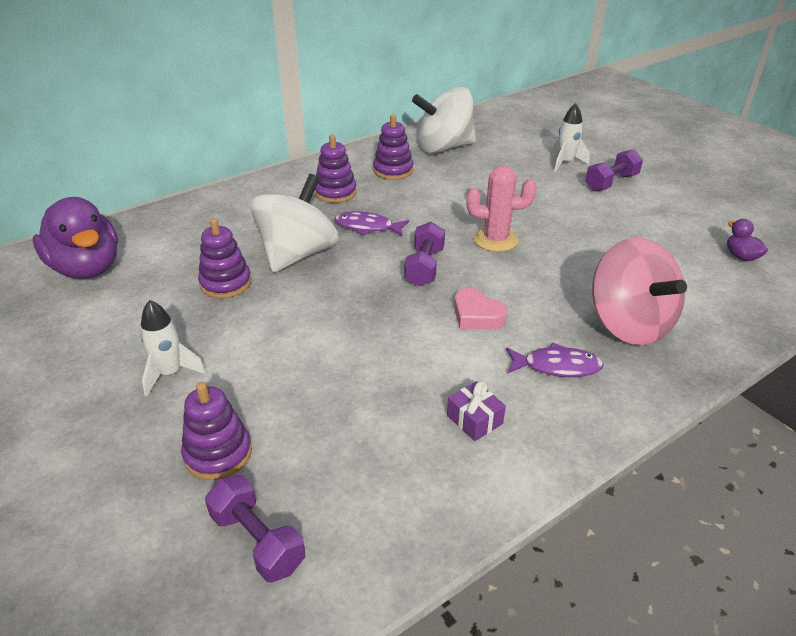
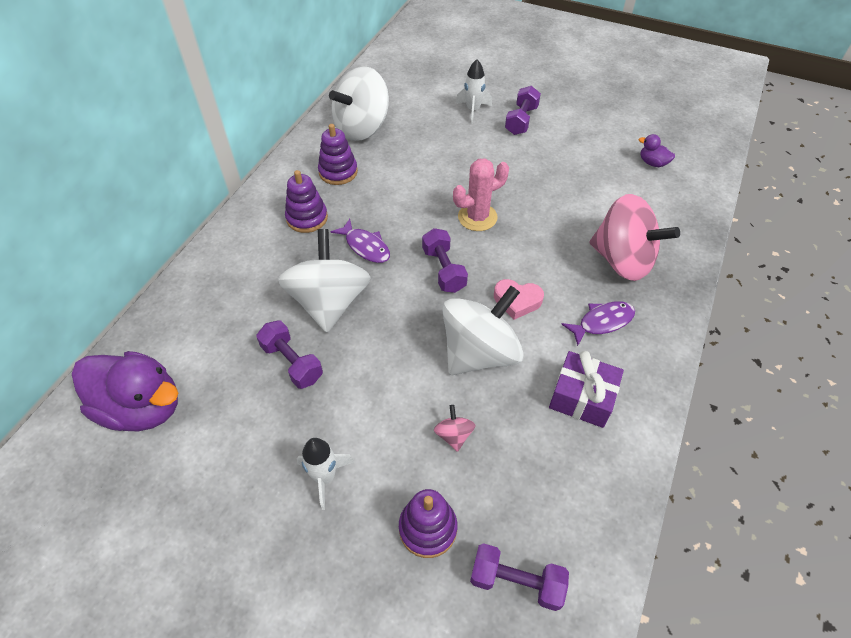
camera: 30 degrees left, 15 degrees up
purple stacking toy [198,219,251,299] -> purple dumbbell [256,321,323,389]
purple fish [335,211,409,237] -> purple fish turned 120 degrees counterclockwise [331,219,390,263]
purple gift [447,381,506,441] -> purple gift [549,351,624,428], size x1.62
none -> pink spinning top [434,405,476,452]
none -> white spinning top [443,286,524,375]

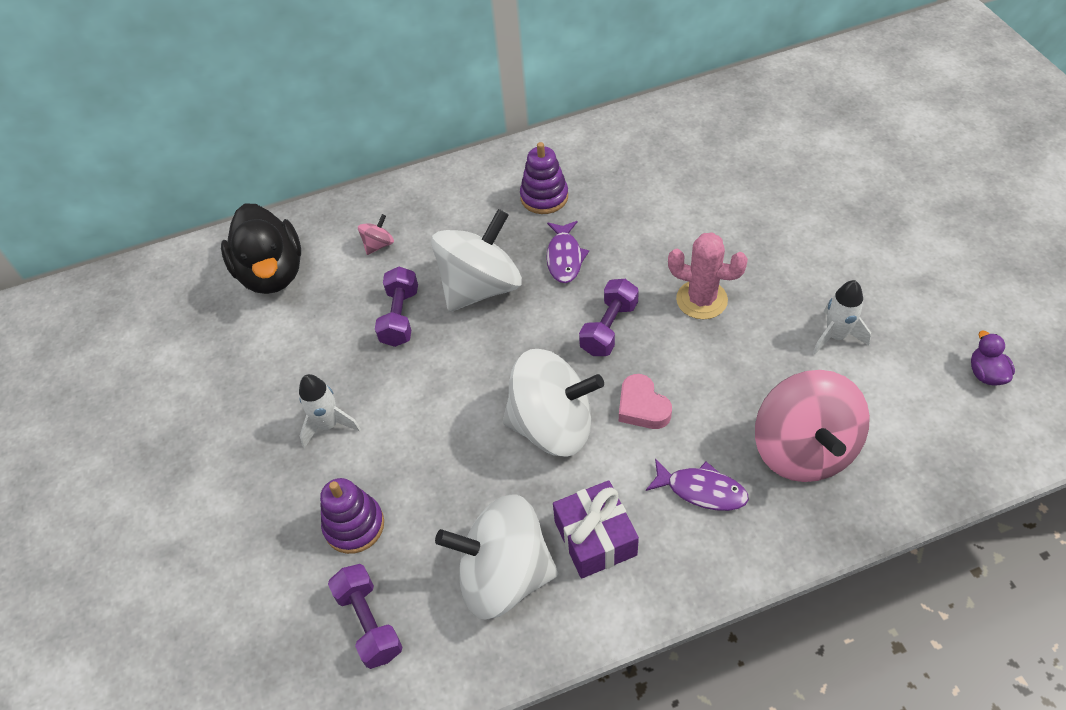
camera: 50 degrees right, 0 degrees up
purple duck [72,351,178,431] -> black duck [221,203,301,294]
purple stacking toy [318,124,358,185] -> none
white spinning top [329,66,389,141] -> white spinning top moved to [435,494,558,620]
pink spinning top [434,405,476,452] -> pink spinning top moved to [358,214,394,255]
white rocket [455,59,492,124] -> white rocket moved to [813,280,871,355]
purple dumbbell [505,86,541,135] -> none

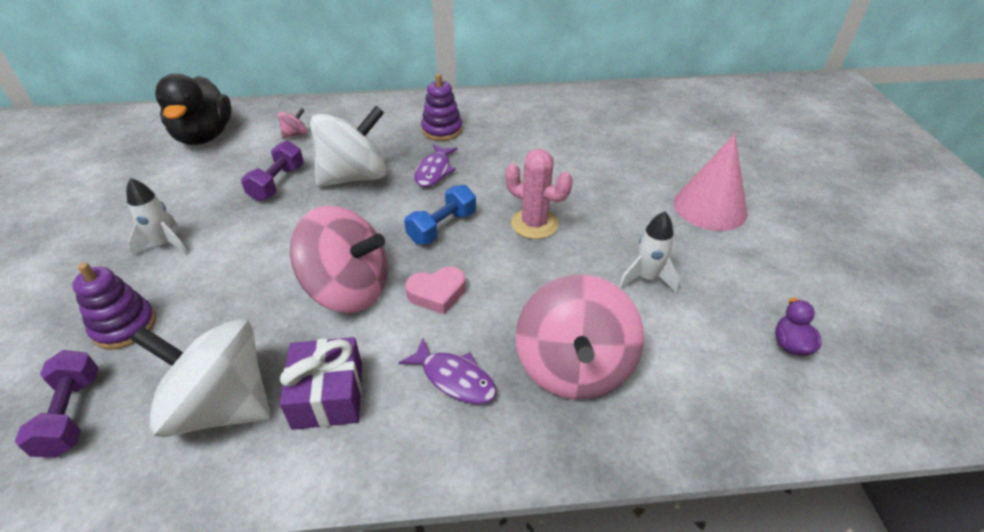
camera: 10 degrees right, 10 degrees down
white spinning top [503,349,604,457] -> pink spinning top [290,206,388,313]
purple dumbbell [579,279,639,356] -> blue dumbbell [404,185,476,244]
pink heart [619,374,672,429] -> pink heart turned 90 degrees counterclockwise [406,267,466,314]
none -> pink cone [674,134,747,231]

